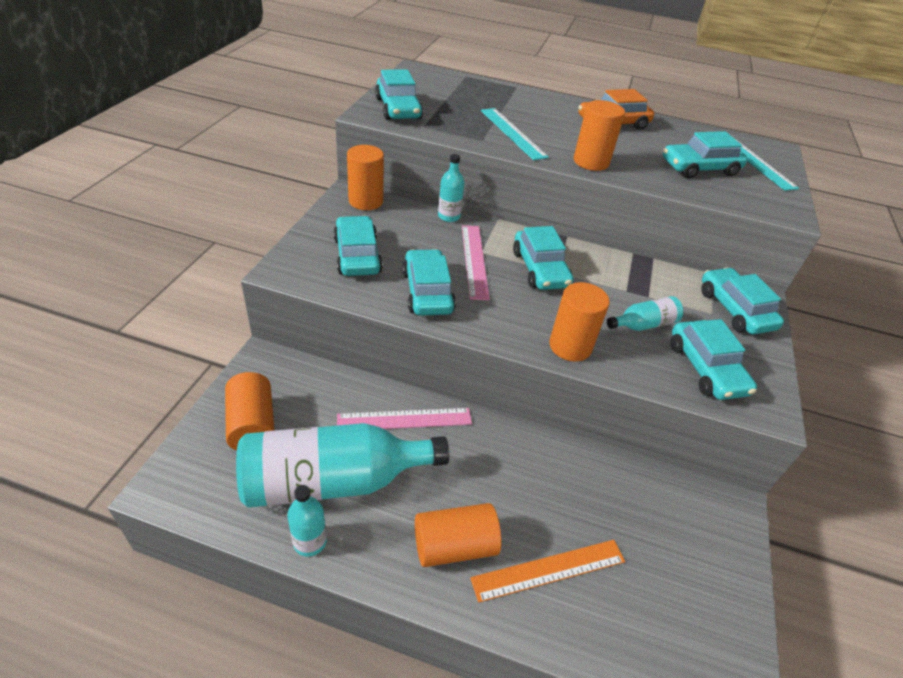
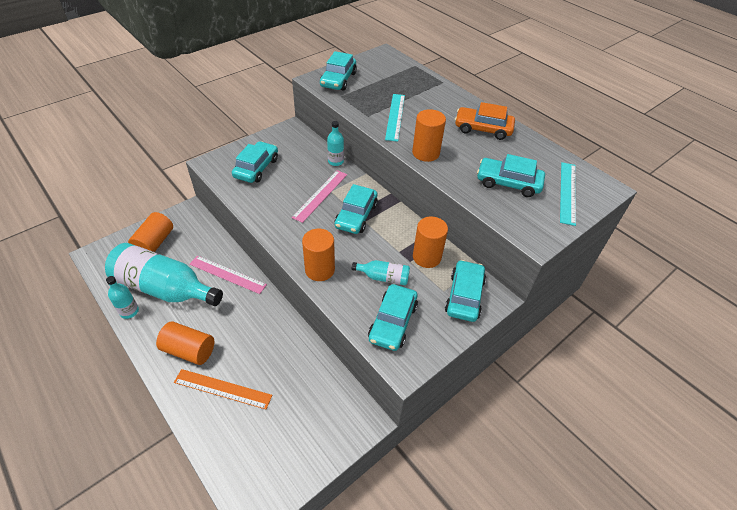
camera: 35 degrees right, 5 degrees up
orange cylinder [347,145,384,210] -> orange cylinder moved to [413,216,448,268]
turquoise car [402,249,456,316] -> none

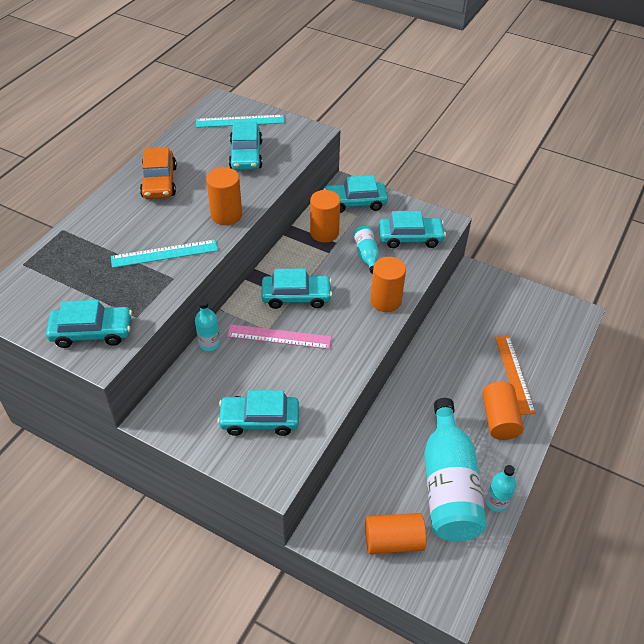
camera: 110 degrees left, 0 degrees up
pink ruler [189,256,267,294] -> none

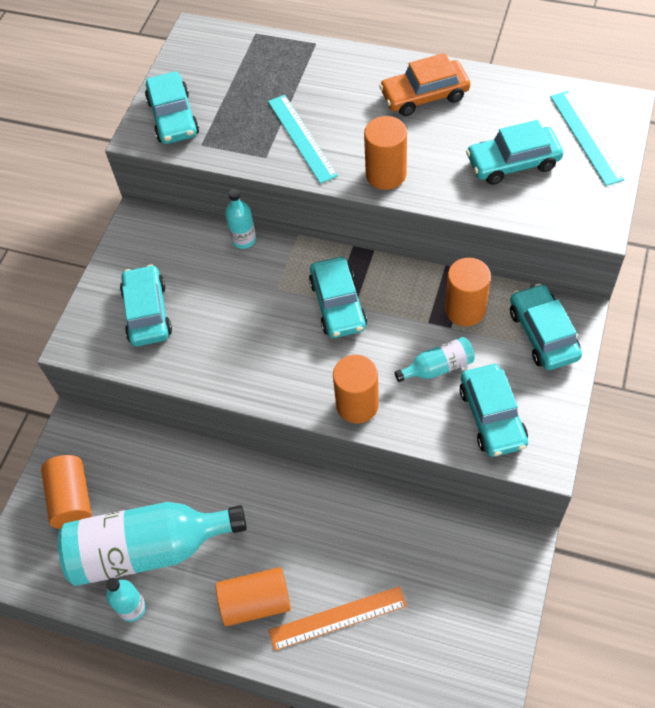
camera: 85 degrees right, 10 degrees up
pink ruler [227,324,332,349] -> none

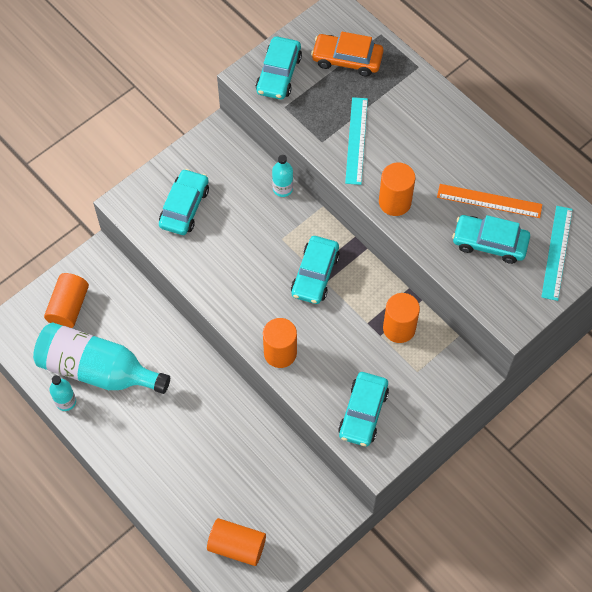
camera: 25 degrees right, 5 degrees up
orange cylinder [216,567,291,626] -> orange cylinder moved to [207,518,266,566]
orange ruler [268,586,407,651] -> orange ruler moved to [437,184,542,218]
orange car [379,53,470,116] -> orange car moved to [311,32,384,77]
turquoise bottle [395,337,475,382] -> none
turquoise car [510,283,582,370] -> none

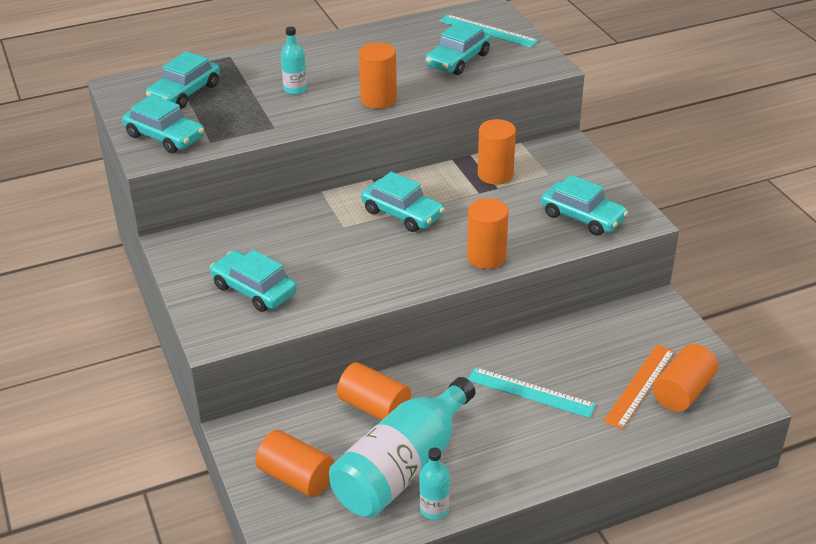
camera: 70 degrees left, 25 degrees down
turquoise bottle [272,155,293,197] -> turquoise bottle moved to [281,27,307,95]
orange car [311,32,384,77] -> turquoise car [146,51,220,109]
turquoise ruler [345,97,368,185] -> turquoise ruler moved to [468,367,596,418]
orange ruler [437,184,542,218] -> orange ruler moved to [603,345,675,429]
none -> orange cylinder [337,362,411,420]

